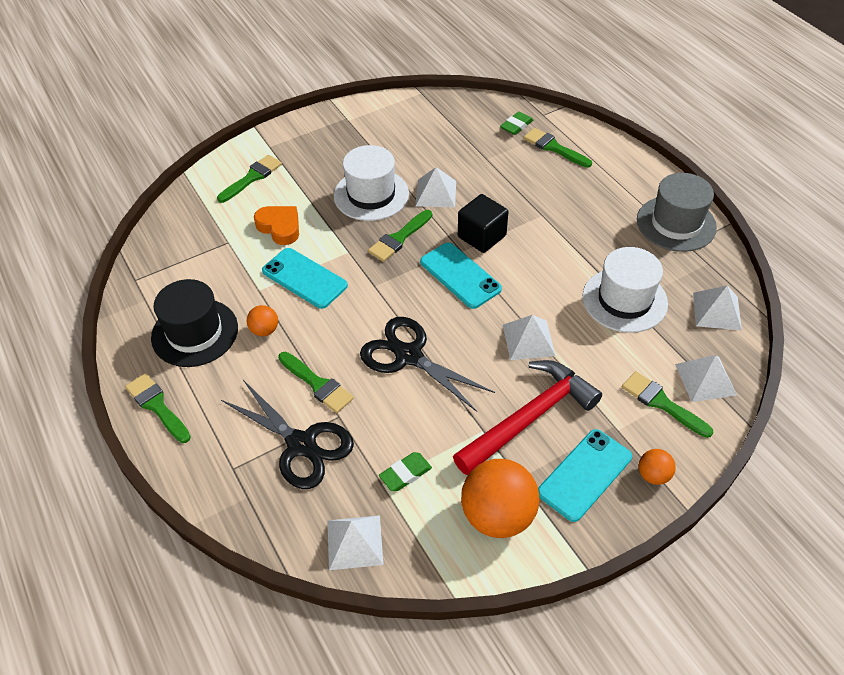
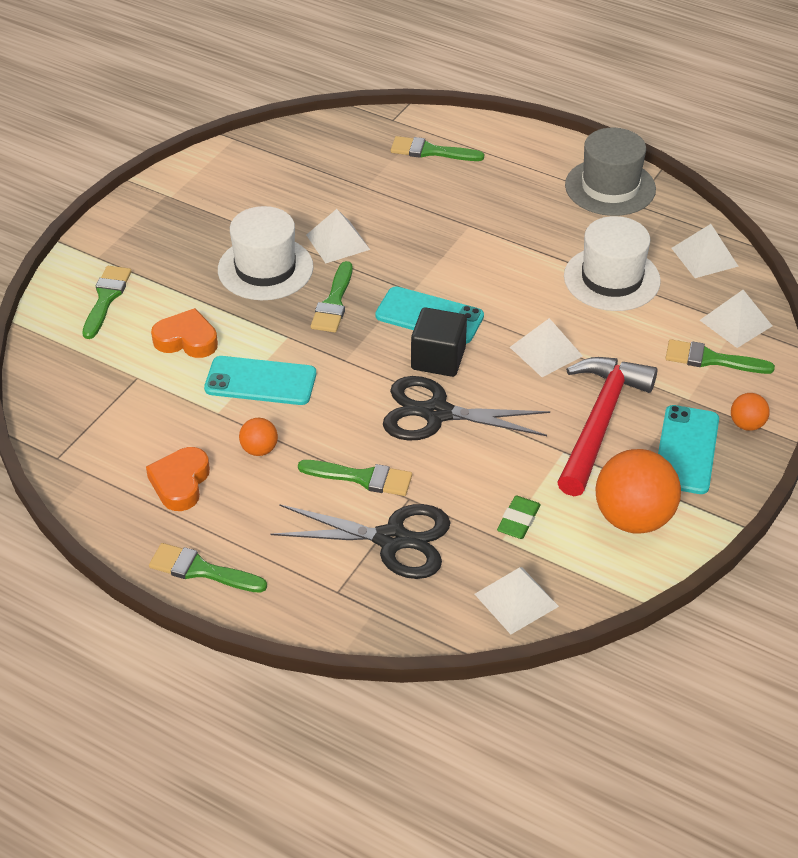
camera: 30 degrees left, 5 degrees down
black hat [151,279,238,367] -> orange heart [146,447,210,511]
black cube [458,194,508,253] -> black cube moved to [411,307,467,377]
green eraser [500,111,533,135] -> none

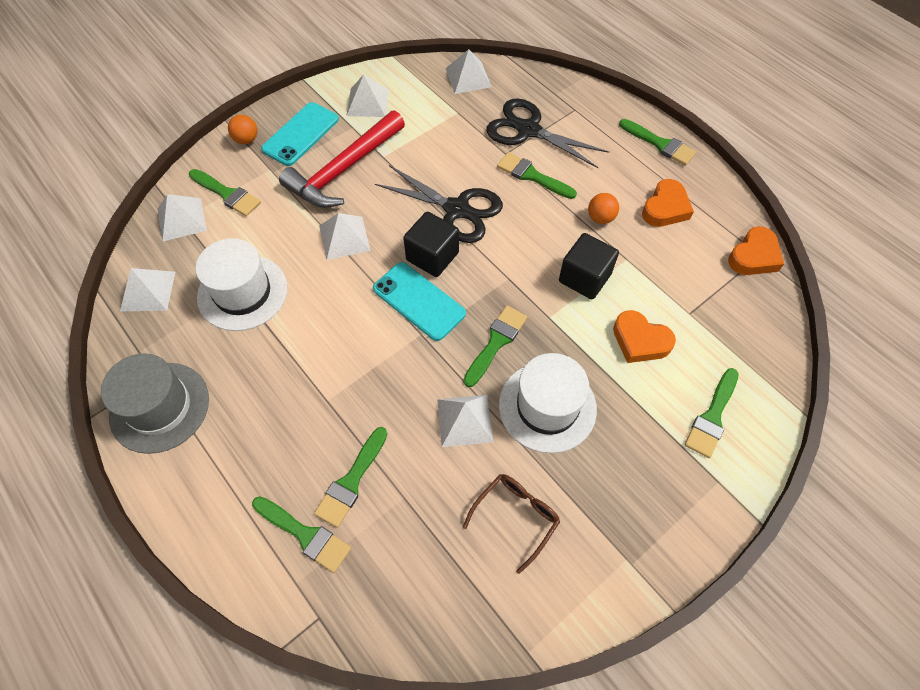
camera: 160 degrees left, 15 degrees up
turquoise phone [204,356,316,405] -> black cube [559,233,619,299]
green eraser [497,496,541,539] -> none
orange ball [596,449,681,534] -> white pyramid [346,75,389,117]
none -> green brush [314,427,387,528]
none -> brown glasses [463,474,560,574]
none -> orange heart [728,226,784,275]

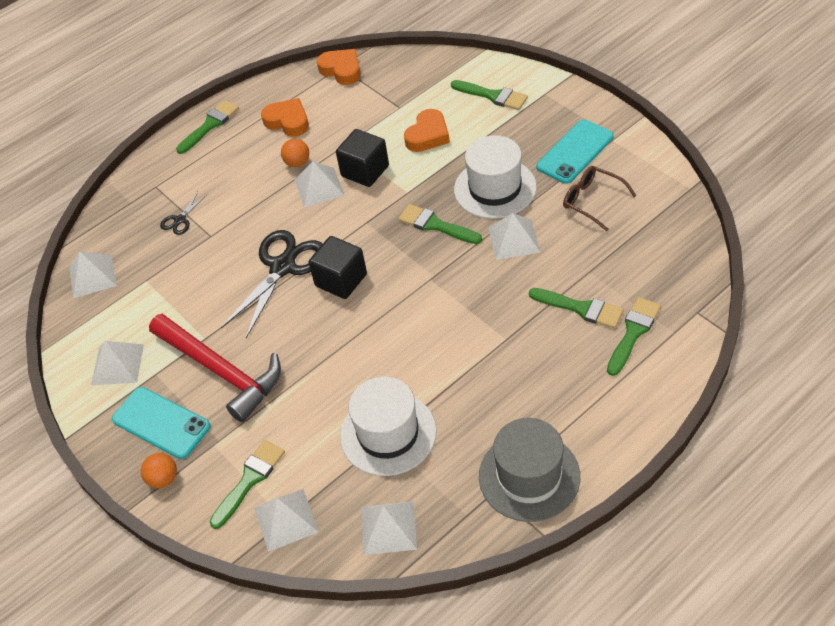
camera: 85 degrees left, 10 degrees down
white pyramid [319,213,371,260] -> white pyramid moved to [294,161,345,207]
turquoise phone [373,262,466,341] -> turquoise phone moved to [536,120,614,184]
black scissors [486,99,609,168] -> black scissors [160,192,208,235], size x0.46
green brush [497,152,577,199] -> none

